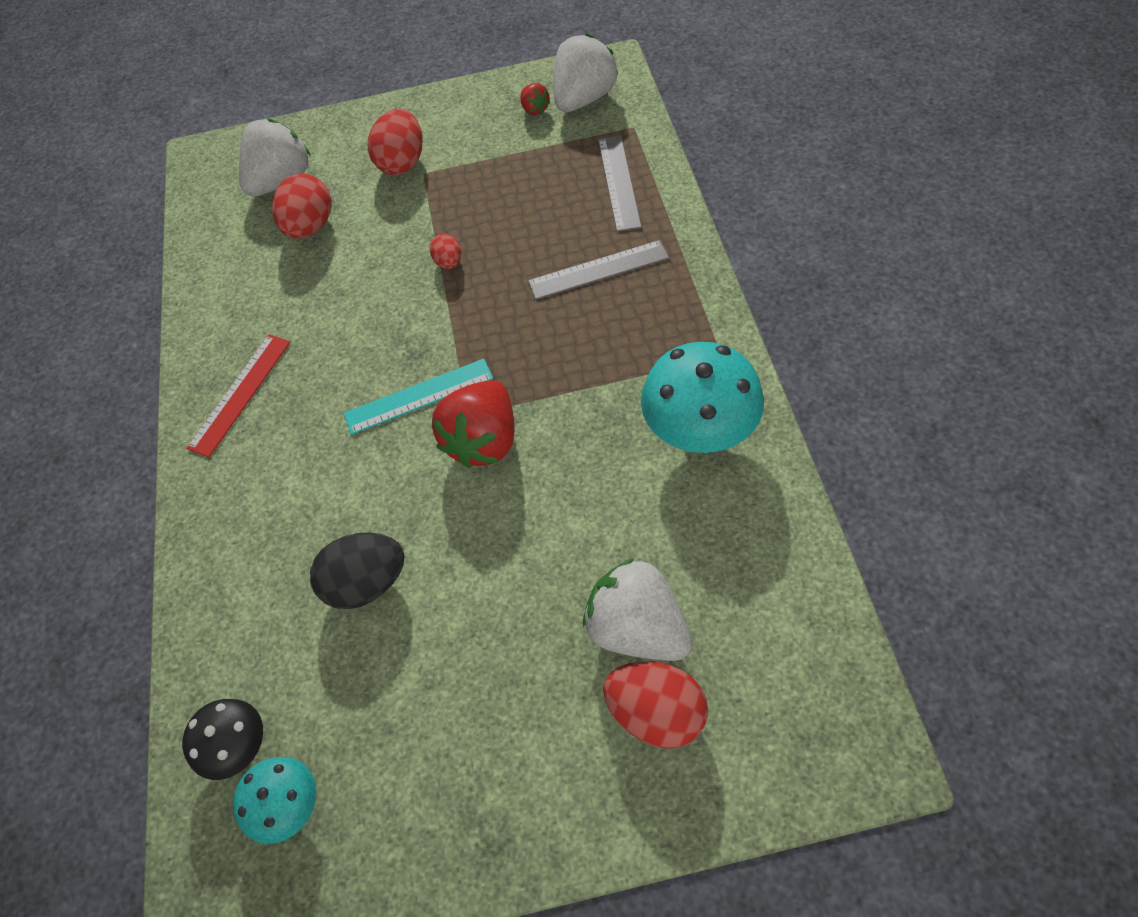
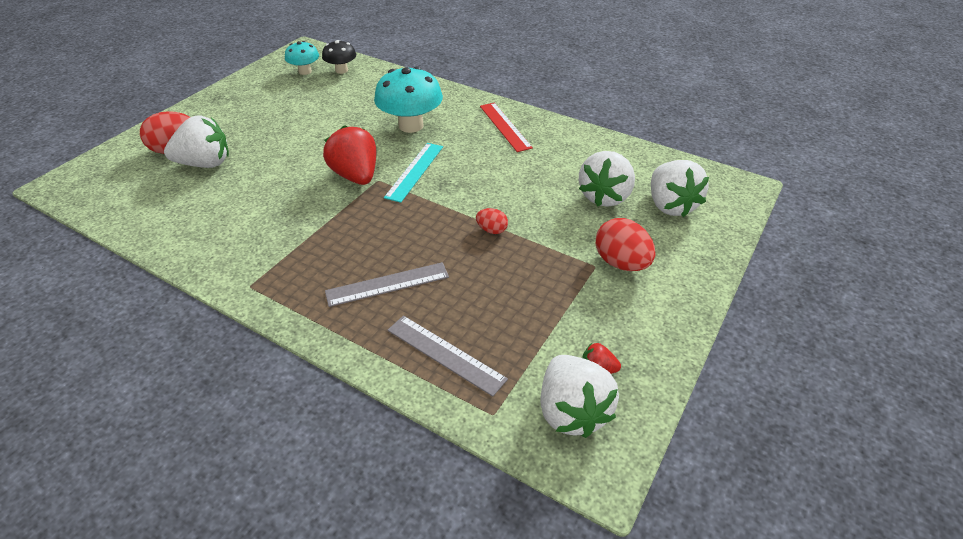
camera: 125 degrees right, 15 degrees down
red egg [272,173,332,239] -> white strawberry [579,151,635,207]
black egg [310,532,404,609] -> none
grey ruler [528,240,669,300] -> grey ruler turned 45 degrees clockwise [325,262,449,307]
turquoise mushroom [641,342,764,453] -> turquoise mushroom moved to [374,66,443,133]

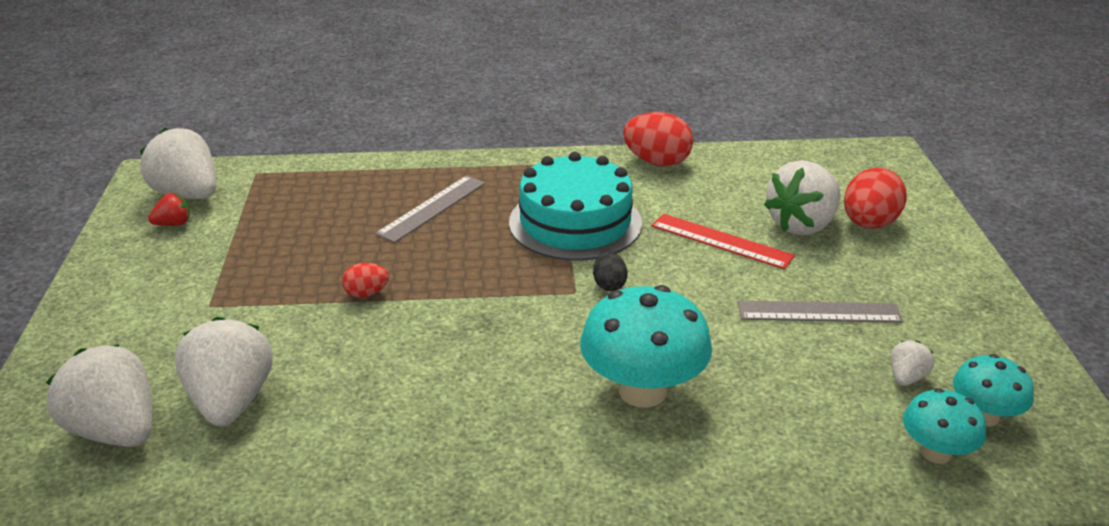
camera: 145 degrees right, 10 degrees down
black mushroom [322,40,356,74] -> turquoise mushroom [903,388,986,464]
red strawberry [323,125,376,185] -> black egg [593,252,628,291]
turquoise ruler [384,143,443,203] -> none
grey ruler [388,315,508,397] -> grey ruler moved to [738,301,903,323]
red ruler [480,103,533,152] -> red ruler moved to [651,214,795,269]
red egg [596,218,656,271] -> red egg moved to [623,112,693,167]
none -> turquoise cake [509,152,642,261]
none -> white strawberry [891,341,934,386]

